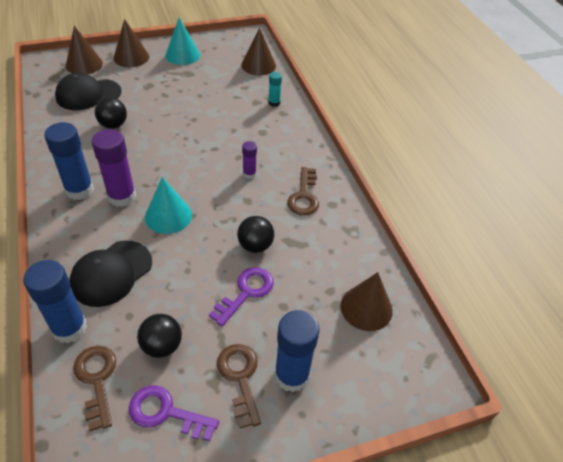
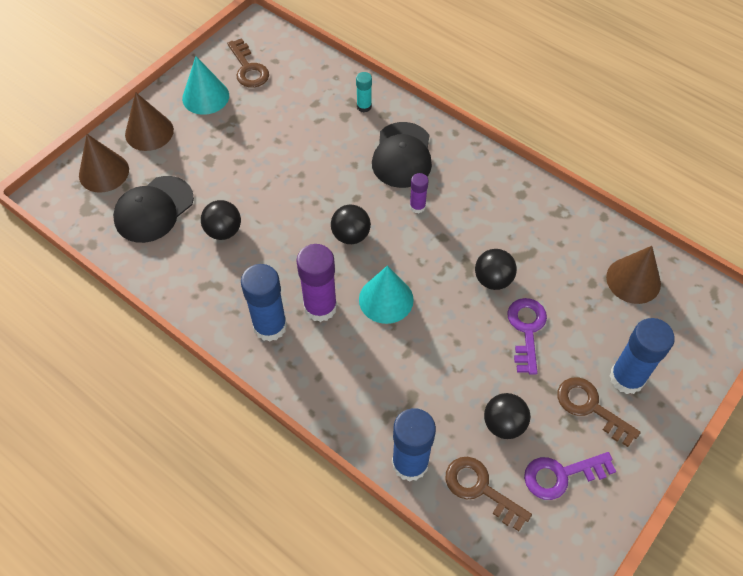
camera: 30 degrees left, 10 degrees up
black cap [70,241,152,307] -> black cap moved to [372,122,432,188]
brown cone [241,28,276,76] -> none
brown key [287,167,319,216] -> brown key moved to [227,38,269,88]
none -> black ball [331,205,371,244]

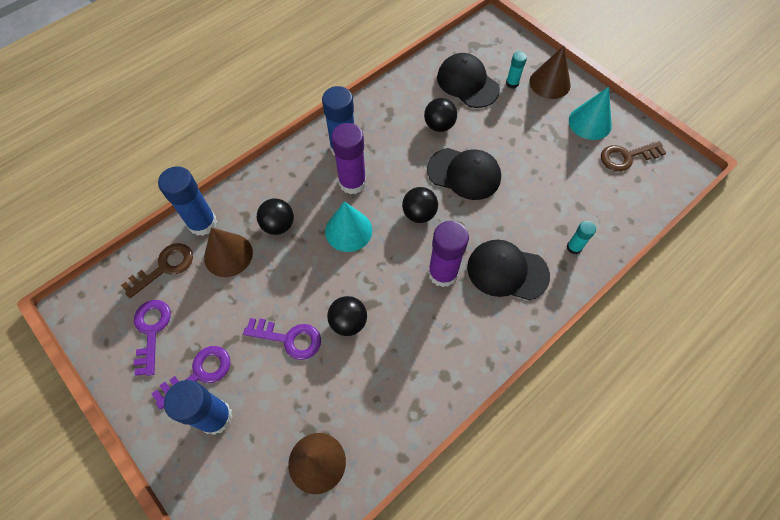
camera: 100 degrees right, 5 degrees up
brown cone [79,134,129,193] -> brown cone moved to [204,227,253,277]
purple glue stick [410,173,429,213] -> purple glue stick [428,221,469,287], size x1.91
black ball [484,393,530,439] -> black ball moved to [257,198,294,235]
brown key [557,377,641,447] -> purple key [152,346,231,410]
none -> black cap [427,148,501,200]
none -> turquoise glue stick [506,51,527,89]

